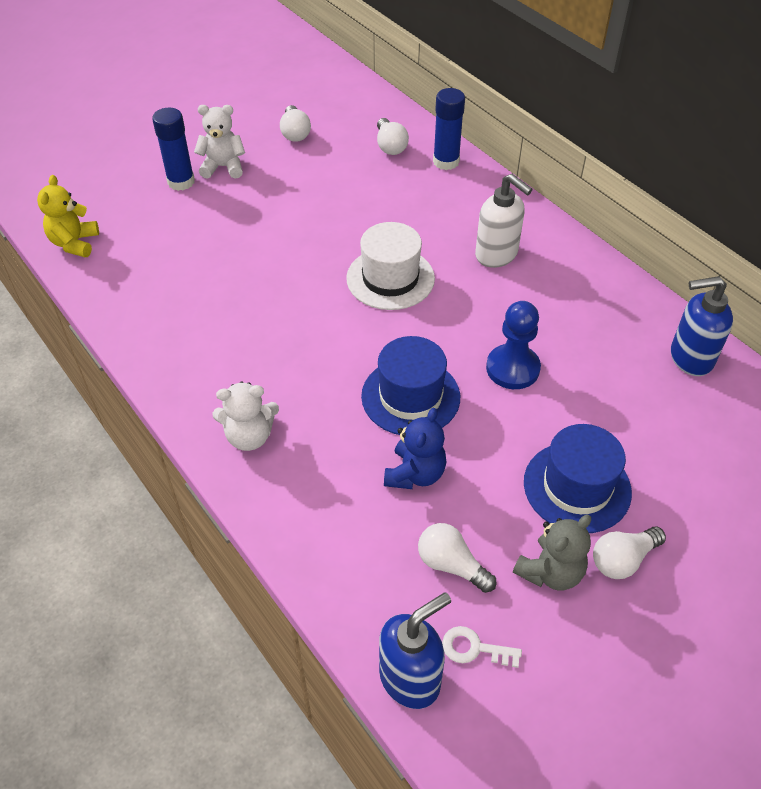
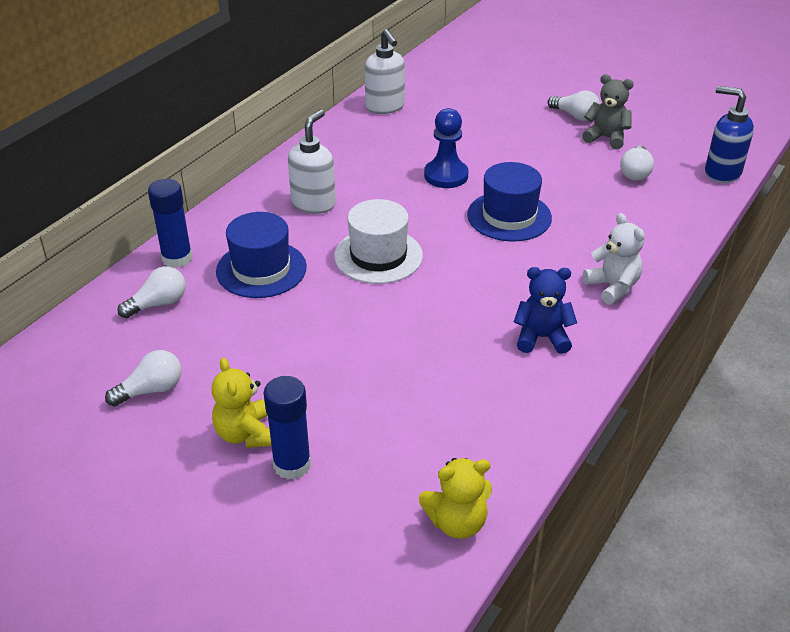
camera: 110 degrees left, 10 degrees down
white teddy bear [194,105,245,179] -> yellow teddy bear [212,358,272,448]
blue teddy bear [384,408,446,489] -> blue teddy bear moved to [514,267,577,354]
white key [442,626,522,668] -> none
blue hat [524,424,632,533] -> blue hat moved to [216,212,307,298]
blue soap dispenser [671,276,733,376] -> white soap dispenser [365,29,405,114]

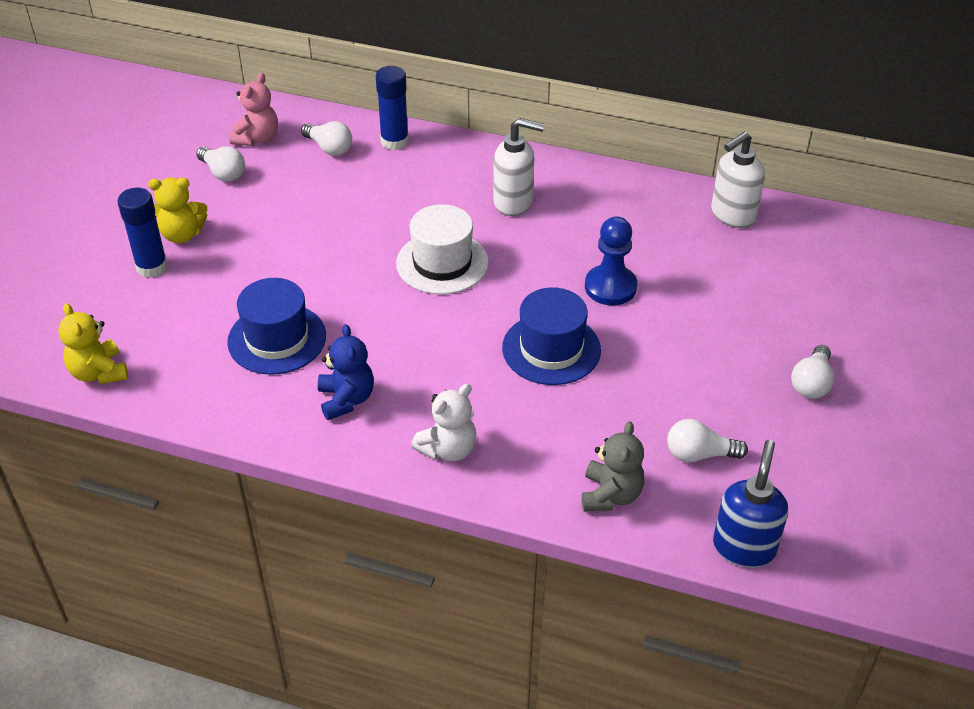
camera: 75 degrees right, 5 degrees up
yellow teddy bear [212,358,272,448] -> yellow teddy bear turned 150 degrees counterclockwise [148,177,207,243]
blue hat [216,212,307,298] -> blue hat moved to [227,278,326,375]
grey teddy bear [582,74,634,150] -> grey teddy bear moved to [582,421,644,512]
none -> pink teddy bear [229,73,278,146]

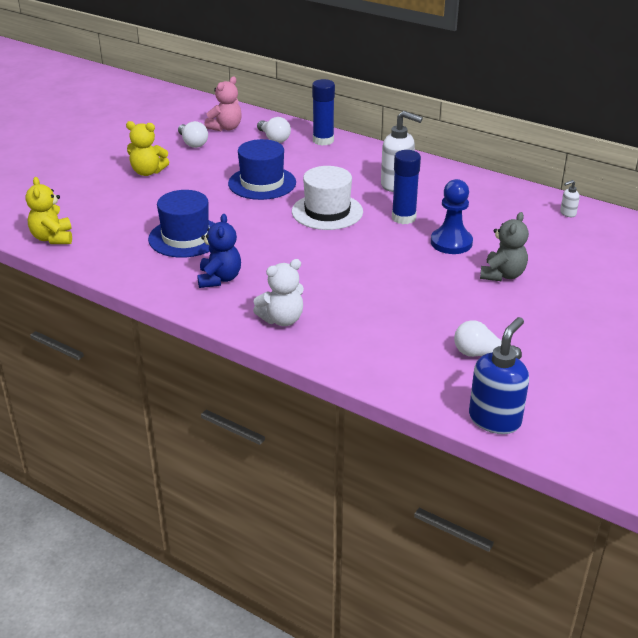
camera: 15 degrees right, 10 degrees down
blue glue stick [118,188,168,278] -> blue glue stick moved to [392,150,421,224]
blue hat [502,287,601,385] -> blue hat moved to [228,139,296,200]
grey teddy bear [582,421,644,512] -> grey teddy bear moved to [480,212,529,281]
white soap dispenser [711,132,765,228] -> white soap dispenser [560,180,580,217], size x0.46
white light bulb [791,345,834,399] -> none

